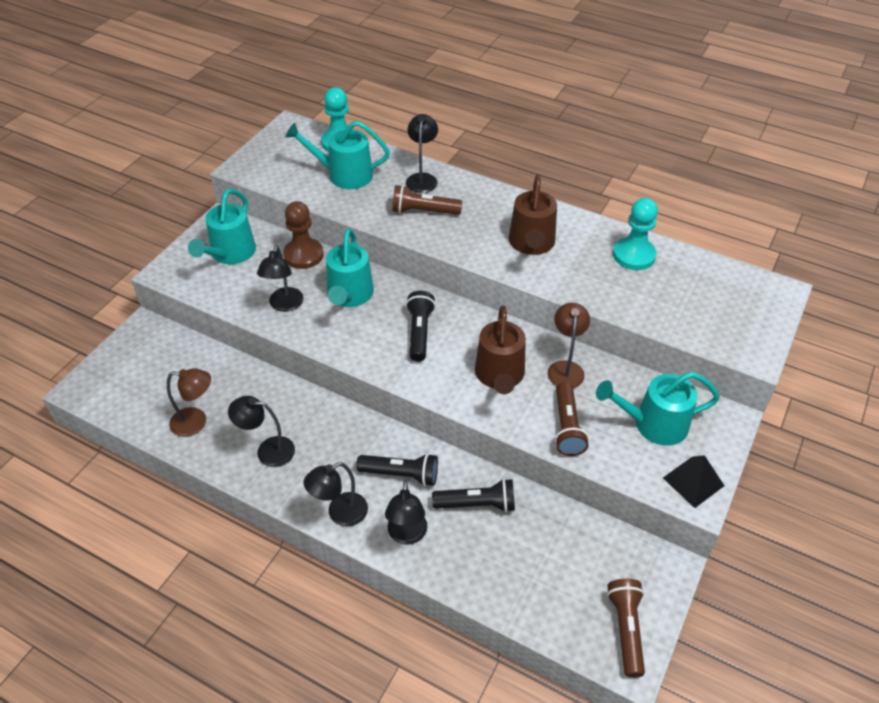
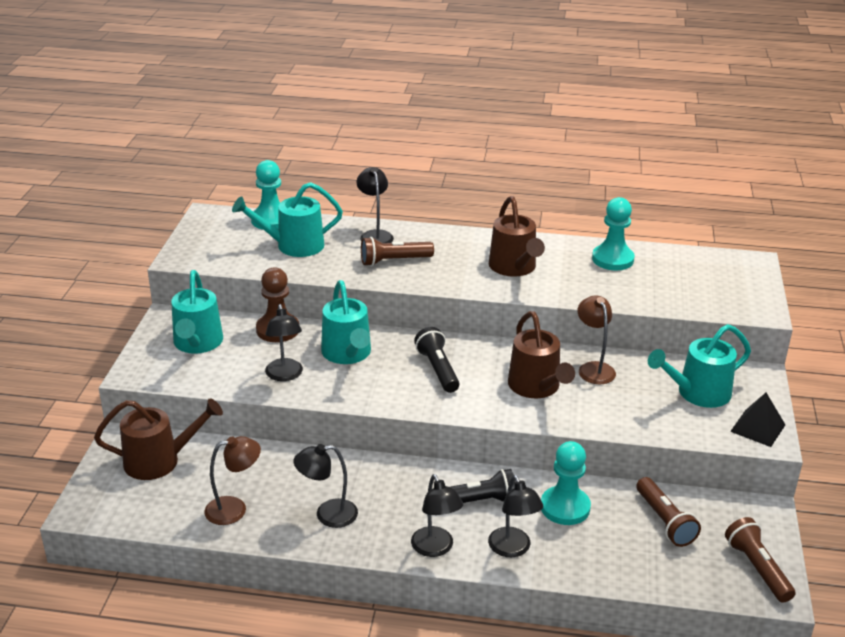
camera: 20 degrees left, 15 degrees down
black lamp [304,462,368,527] -> black lamp turned 60 degrees counterclockwise [411,474,463,557]
black flashlight [432,479,515,512] -> turquoise pawn [541,441,591,525]
brown flashlight [555,382,589,456] -> brown flashlight moved to [636,477,701,547]
none -> brown watering can [94,398,223,480]

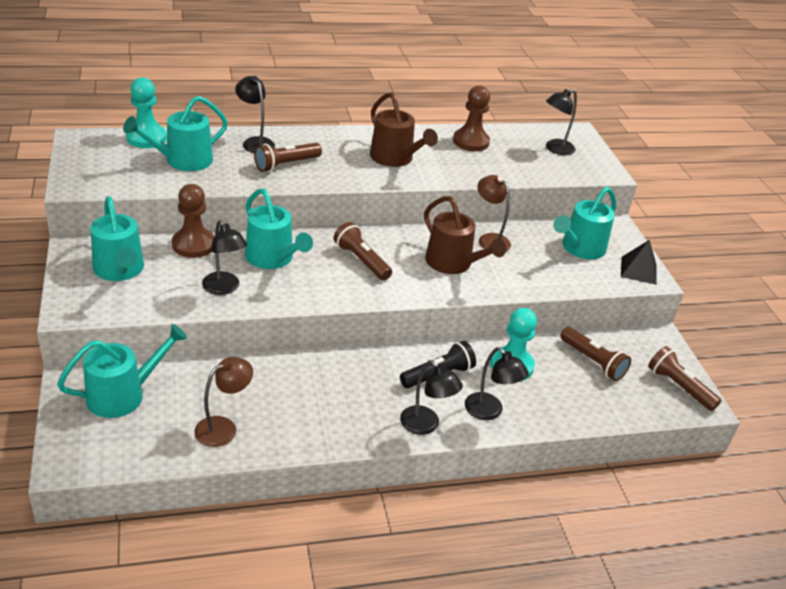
camera: 25 degrees left, 5 degrees up
brown watering can [94,398,223,480] -> turquoise watering can [57,324,187,418]
black lamp [293,444,358,528] -> black lamp moved to [546,89,577,155]
black flashlight [414,327,460,393] -> brown flashlight [334,222,392,281]
turquoise pawn [592,197,635,270] -> brown pawn [453,85,490,151]

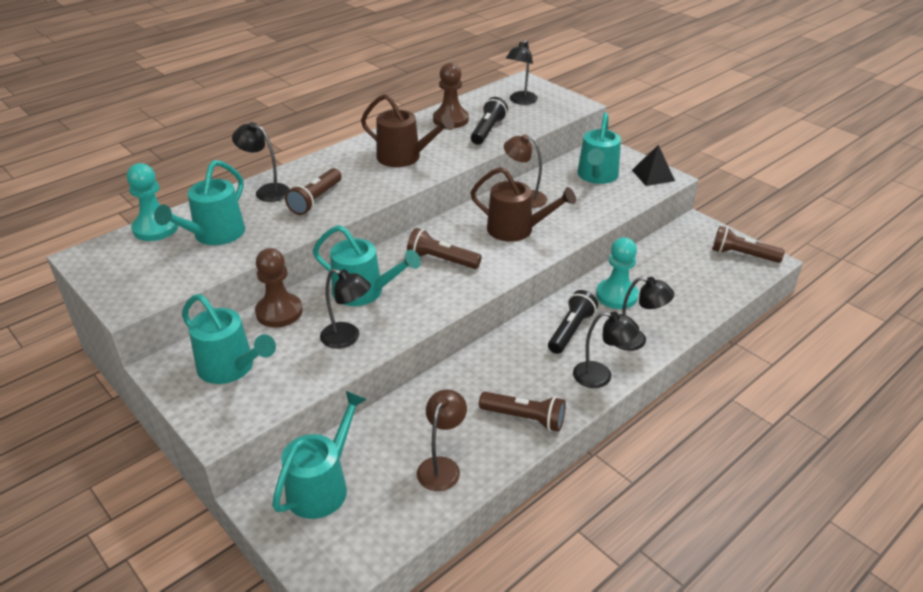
camera: 25 degrees left, 0 degrees up
brown flashlight [560,327,631,381] -> brown flashlight moved to [479,392,566,432]
none -> black flashlight [471,97,508,145]

